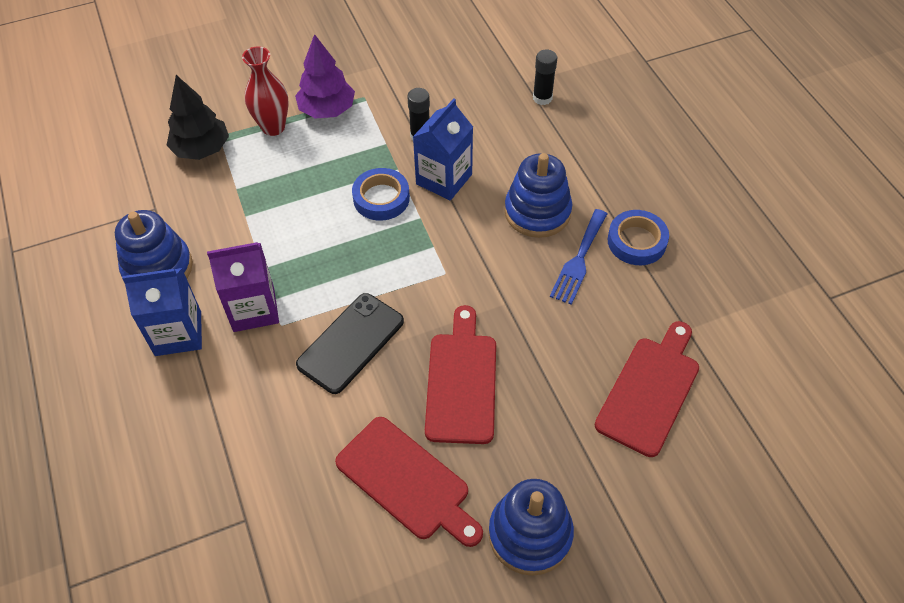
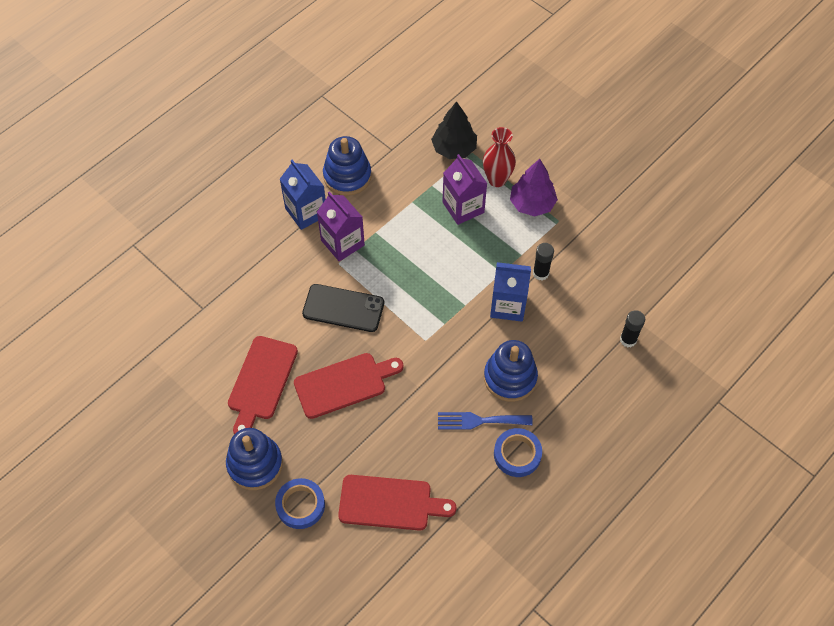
camera: 65 degrees right, 5 degrees up
blue tape [352,168,410,221] -> blue tape moved to [275,478,325,529]
none -> purple carton [442,154,488,225]

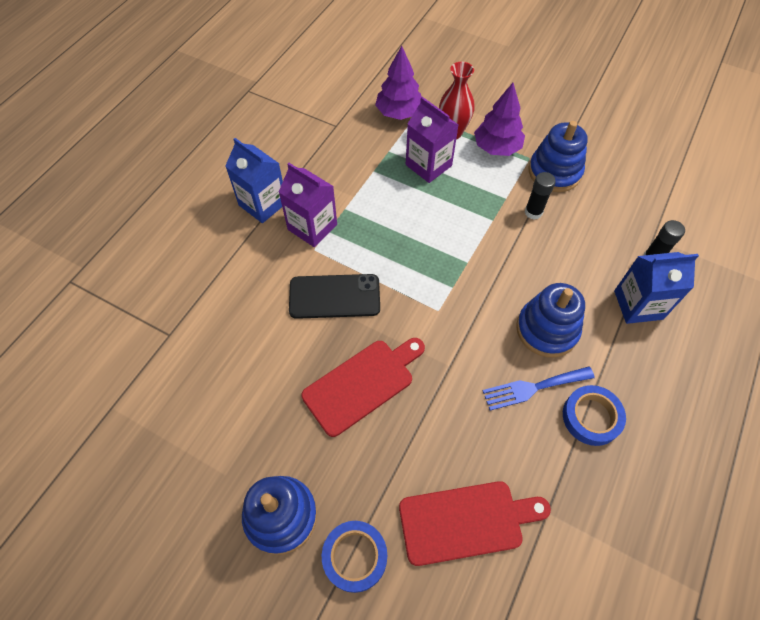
camera: 15 degrees left, 0 degrees up
red cutting board [228,336,298,434] -> none
blue stacking toy [323,136,372,196] -> blue stacking toy moved to [529,121,588,192]
black tree [431,101,477,159] -> purple tree [375,46,422,120]
blue carton [490,262,531,322] -> blue carton moved to [614,252,699,324]

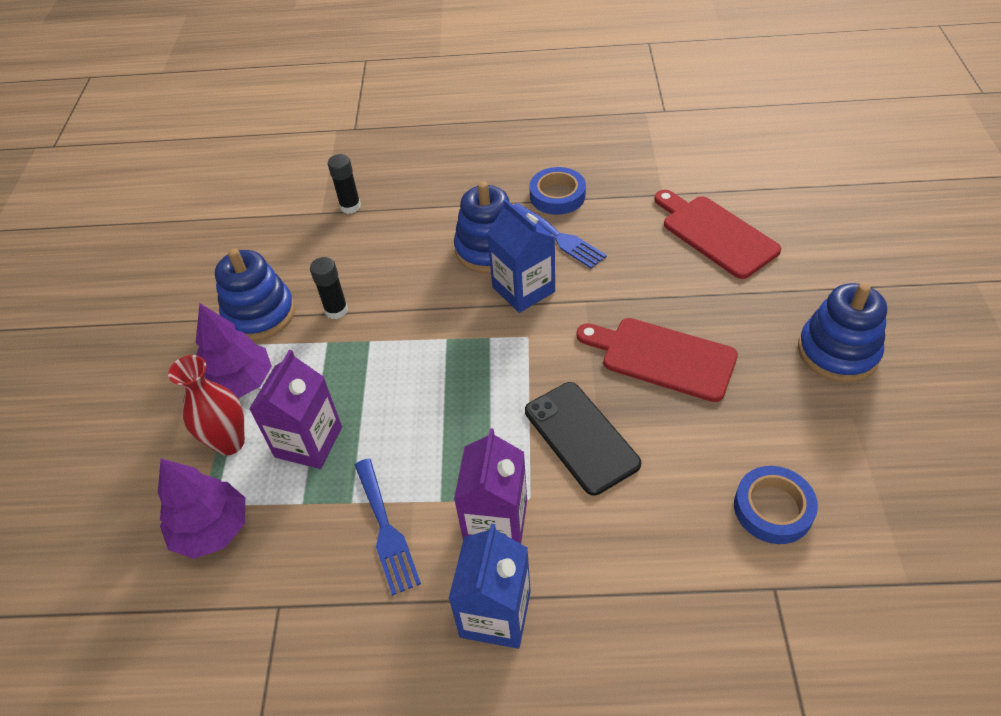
camera: 115 degrees left, 10 degrees down
blue tape [322,521,387,593] -> blue tape moved to [734,466,818,544]
blue carton [614,252,699,324] -> blue carton moved to [487,199,555,313]
none -> blue fork [355,459,421,596]

